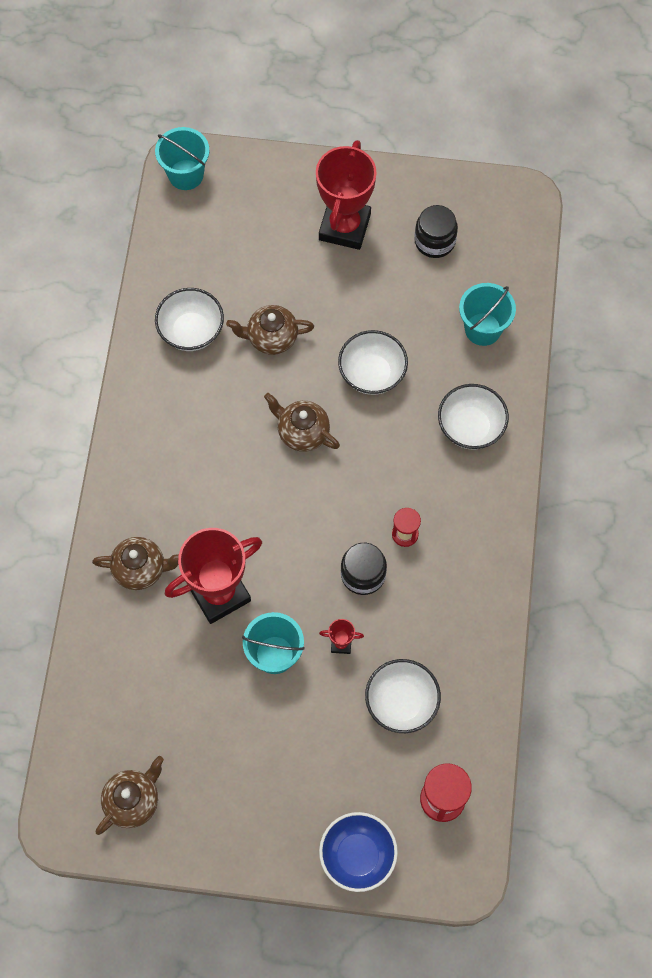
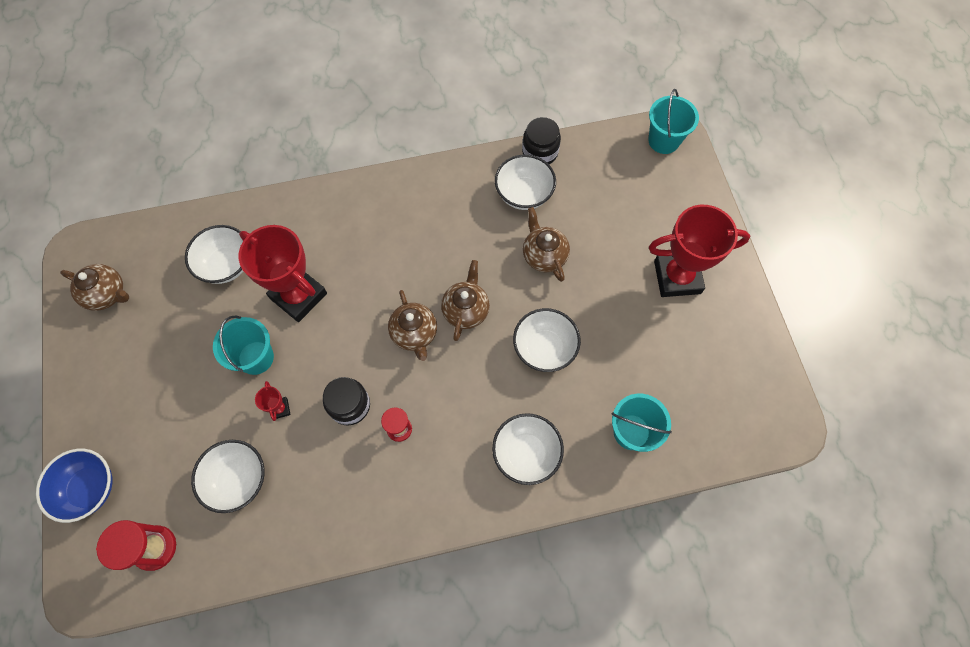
camera: 70 degrees right, 0 degrees up
brown teapot [92,537,179,590] -> brown teapot moved to [388,290,437,361]
black jar [414,205,458,258] -> black jar moved to [522,117,561,164]
none -> white bowl [185,225,243,284]

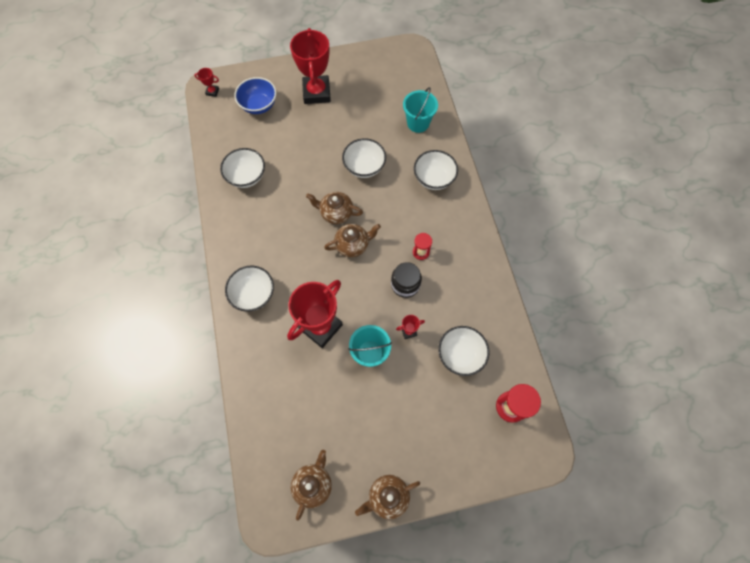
camera: 90 degrees left, 0 degrees up
blue bowl [36,449,112,523] -> blue bowl moved to [234,77,276,114]
white bowl [185,225,243,284] -> white bowl moved to [225,266,274,312]
black jar [522,117,561,164] -> none
brown teapot [523,207,570,282] -> brown teapot moved to [355,475,420,520]
turquoise bucket [648,89,699,154] -> red trophy [195,68,219,97]

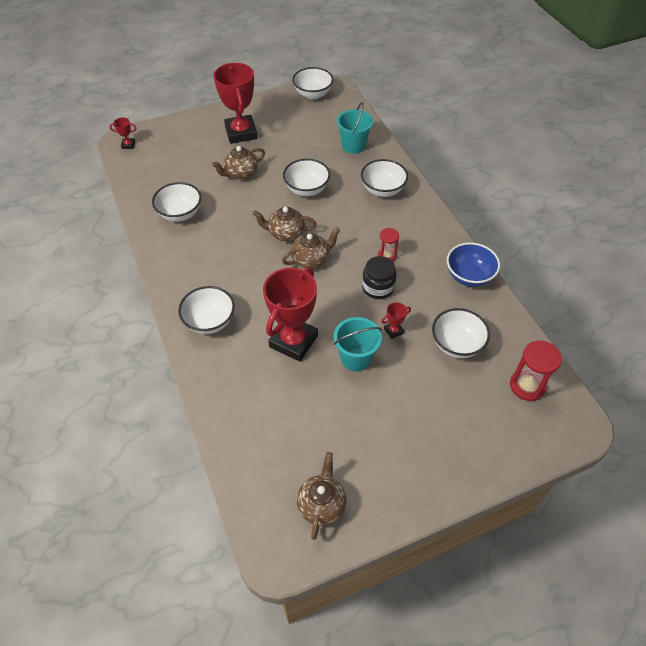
camera: 10 degrees left, 15 degrees down
blue bowl [234,77,276,114] -> blue bowl moved to [447,243,500,287]
brown teapot [355,475,420,520] -> brown teapot moved to [212,146,265,180]
none -> white bowl [292,67,333,99]

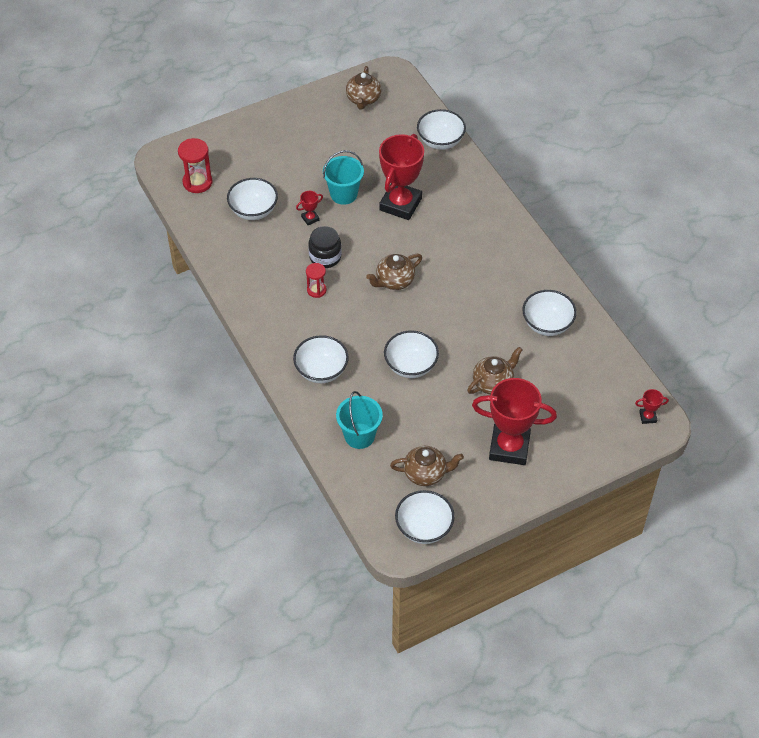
camera: 175 degrees right, 0 degrees up
white bowl [178,286,235,334] -> white bowl moved to [417,109,466,150]
red trophy [213,63,258,144] -> red trophy turned 60 degrees counterclockwise [472,378,557,465]
brown teapot [253,207,317,241] -> brown teapot moved to [390,446,464,486]
blue bowl [447,243,500,287] -> none

